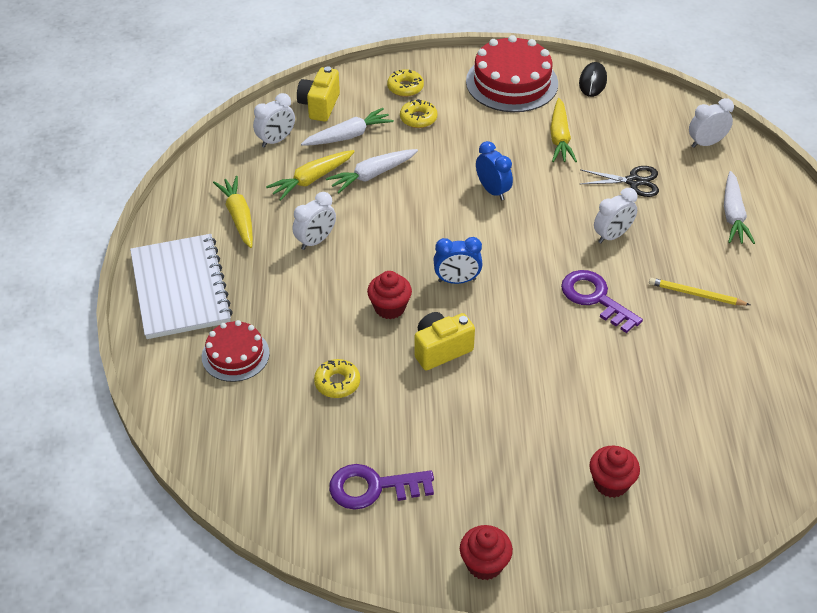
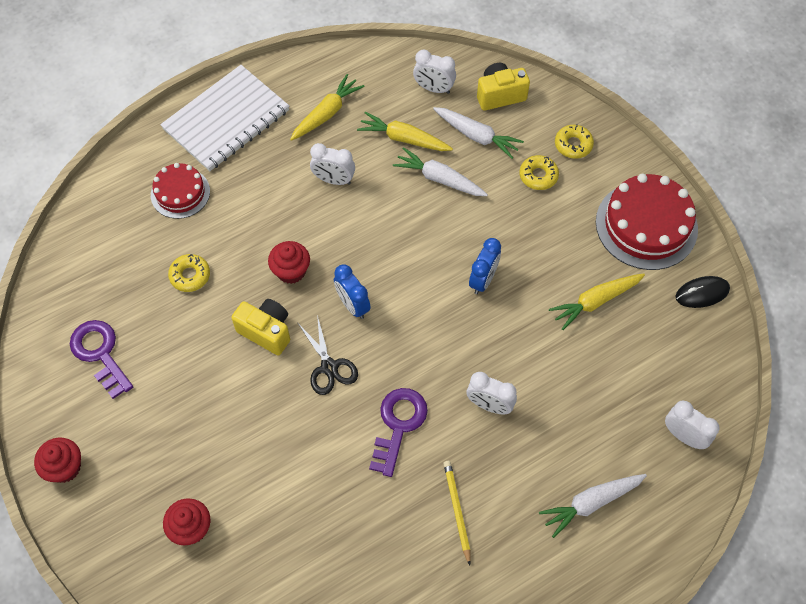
camera: 60 degrees right, 15 degrees up
black scissors [580,166,659,197] -> black scissors moved to [299,315,358,395]

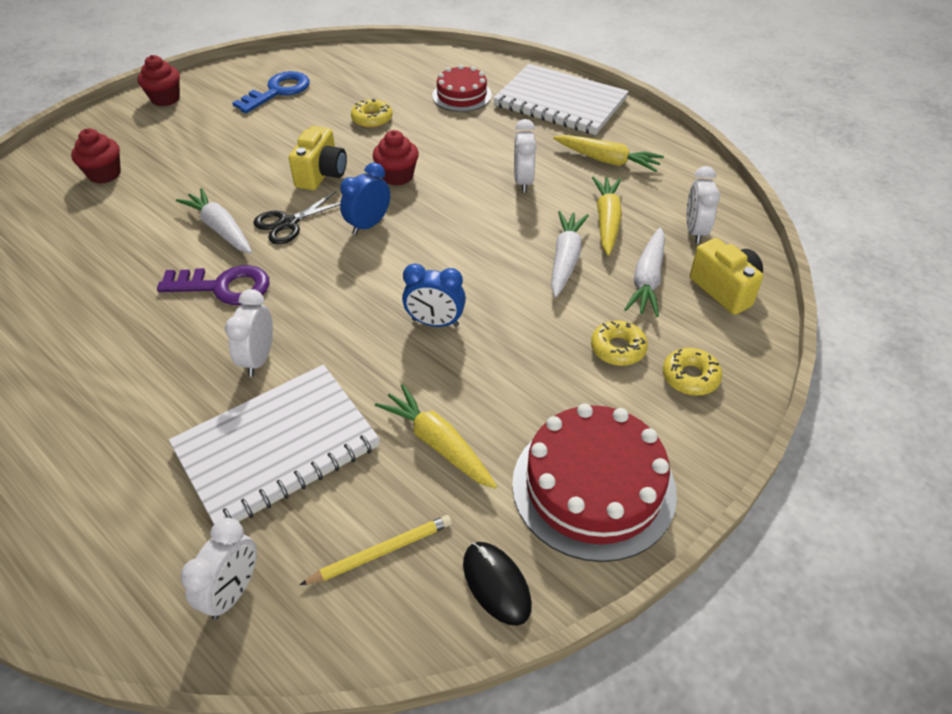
camera: 75 degrees right, 15 degrees down
purple key [70,320,133,399] -> blue key [232,71,310,113]
yellow pencil [443,461,471,565] -> yellow pencil moved to [300,515,452,585]
white carrot [539,474,647,538] -> white carrot moved to [176,188,252,254]
none -> white notebook [169,365,380,524]

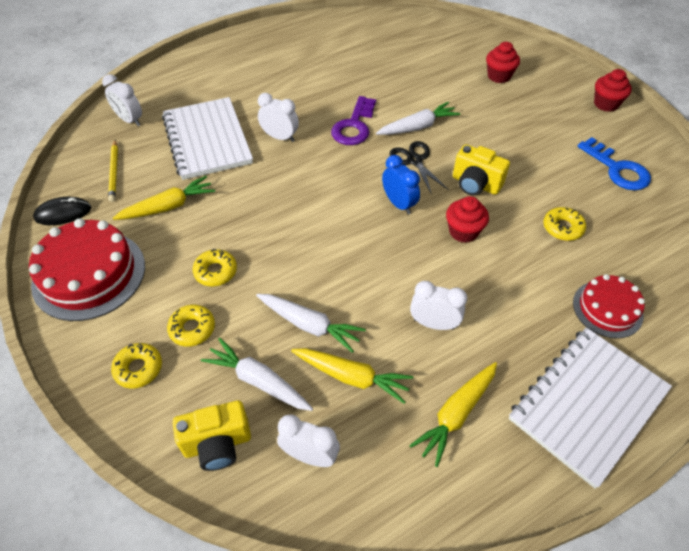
camera: 105 degrees right, 5 degrees up
blue clock [402,263,466,327] -> none
none -> yellow donut [193,248,237,286]

